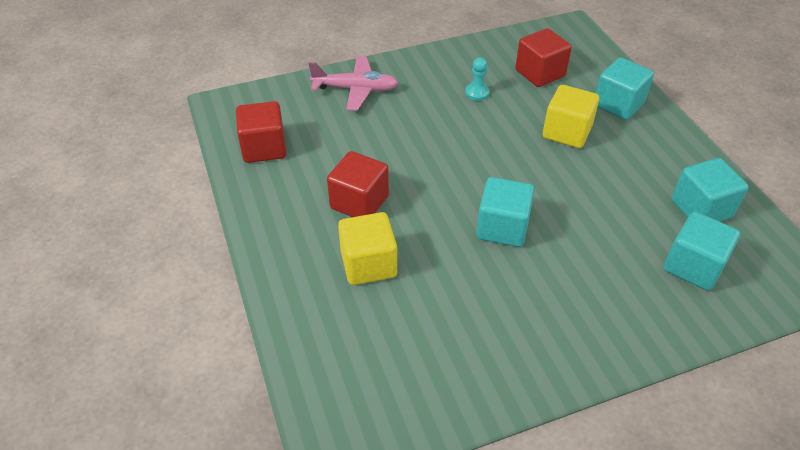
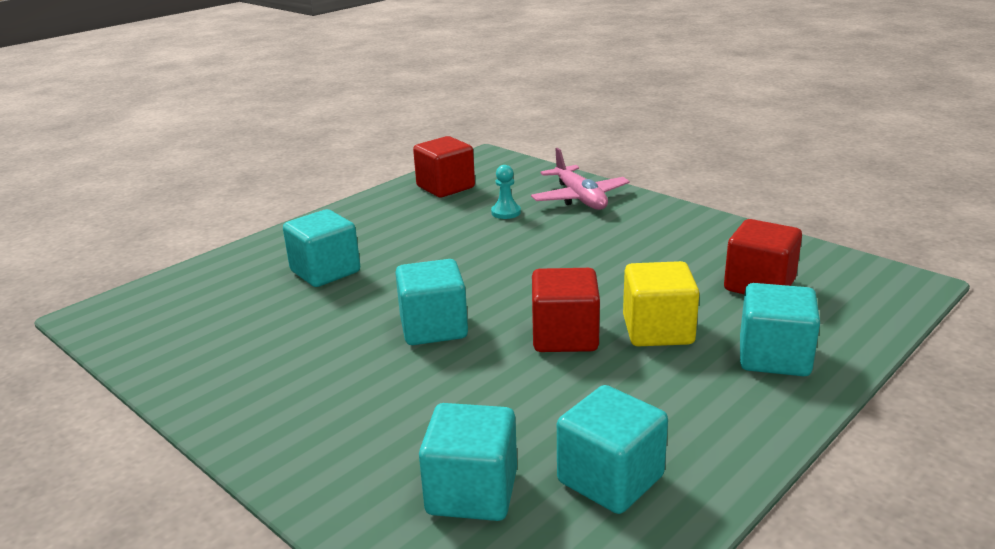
camera: 65 degrees right, 20 degrees down
red cube [327,151,389,217] -> red cube moved to [532,268,600,352]
yellow cube [338,212,397,285] -> turquoise cube [283,209,360,287]
turquoise pawn [465,57,489,101] -> turquoise pawn moved to [491,165,521,219]

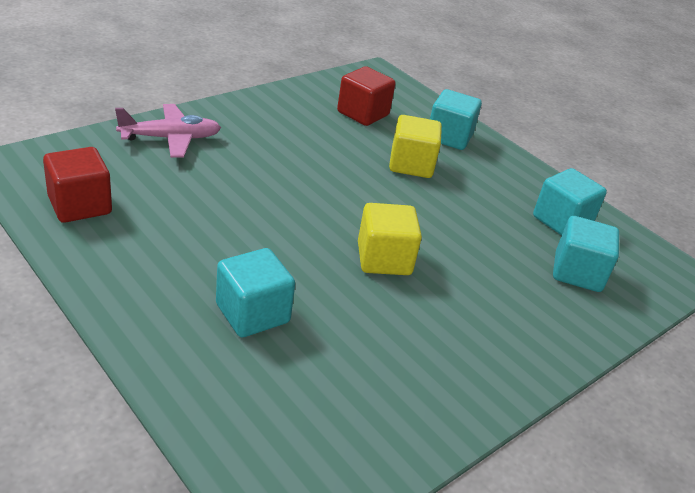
camera: 90 degrees left, 10 degrees up
turquoise cube [395,259,468,345] -> yellow cube [358,203,422,275]
turquoise pawn [491,165,521,219] -> none
red cube [532,268,600,352] -> none

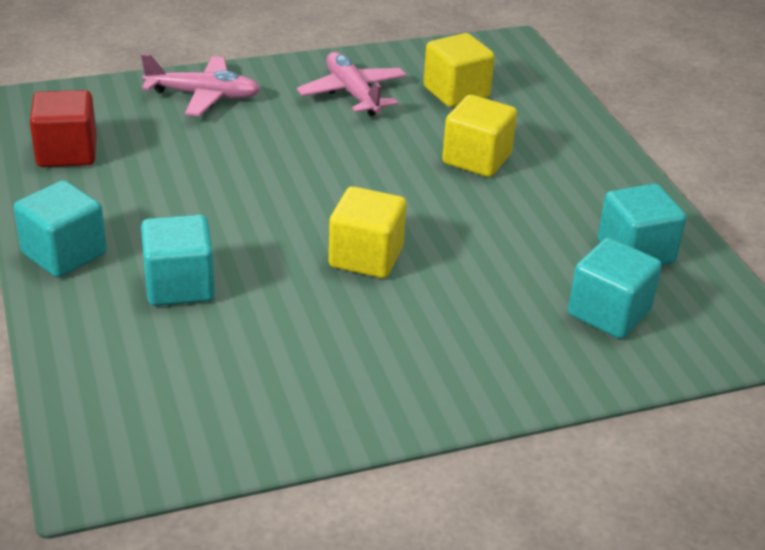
camera: 25 degrees right, 0 degrees up
red cube [337,66,395,126] -> yellow cube [423,33,495,107]
turquoise cube [430,89,482,150] -> turquoise cube moved to [14,180,107,277]
none -> pink plane [297,52,407,116]

